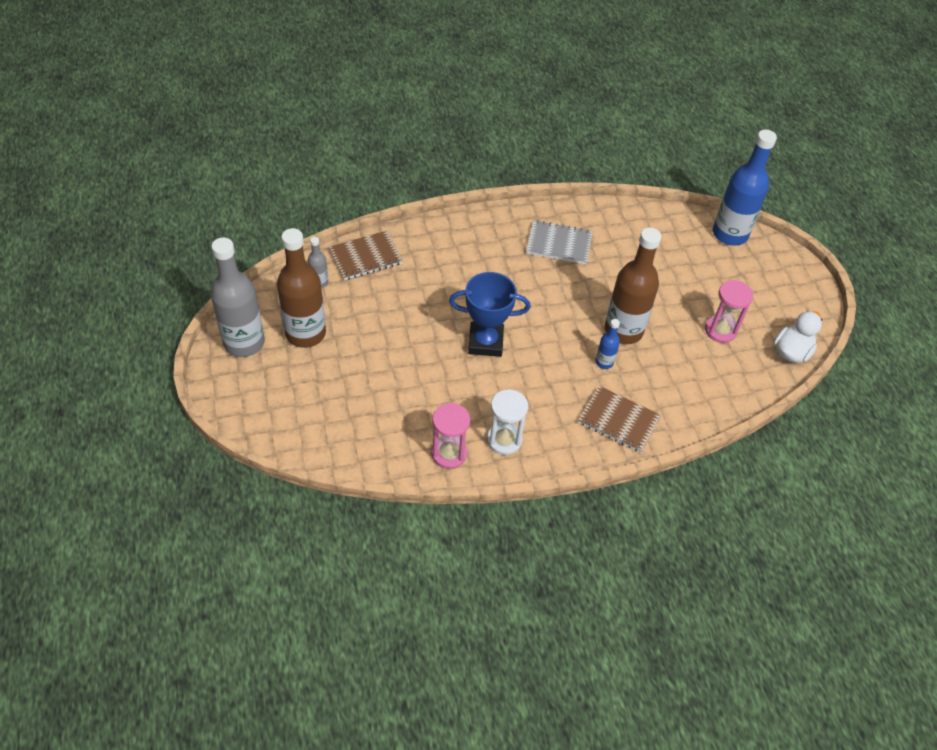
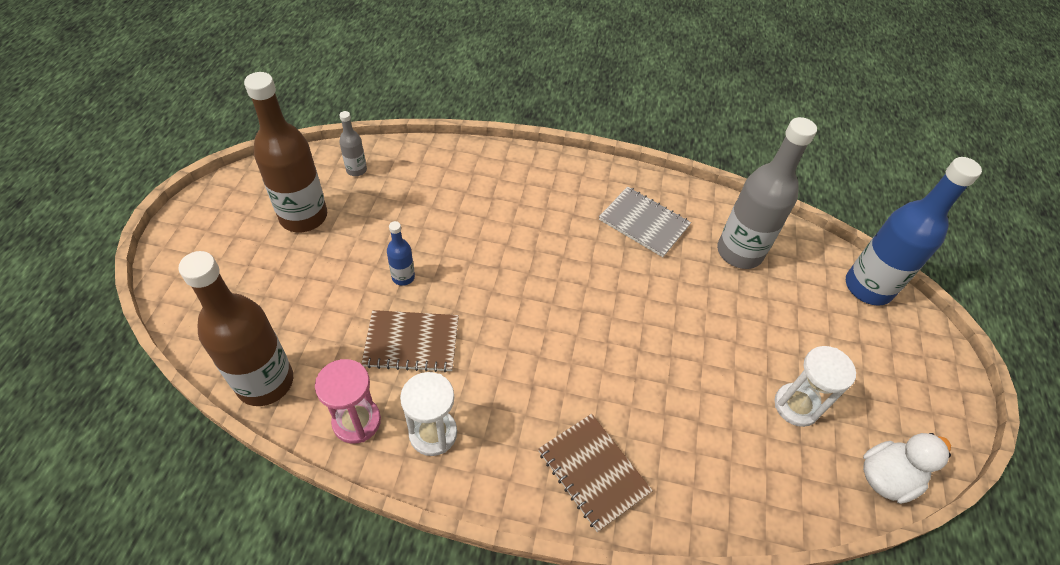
camera: 25 degrees right, 0 degrees up
grey bottle [211,237,265,357] -> grey bottle moved to [717,117,817,269]
brown notebook [329,231,403,280] -> brown notebook moved to [361,310,459,373]
blue trophy [449,272,531,357] -> none
blue bottle [595,319,620,369] -> blue bottle moved to [387,221,415,286]
brown bottle [605,228,661,344] -> brown bottle moved to [178,251,293,406]
pink hourglass [705,280,753,343] -> white hourglass [775,346,856,427]

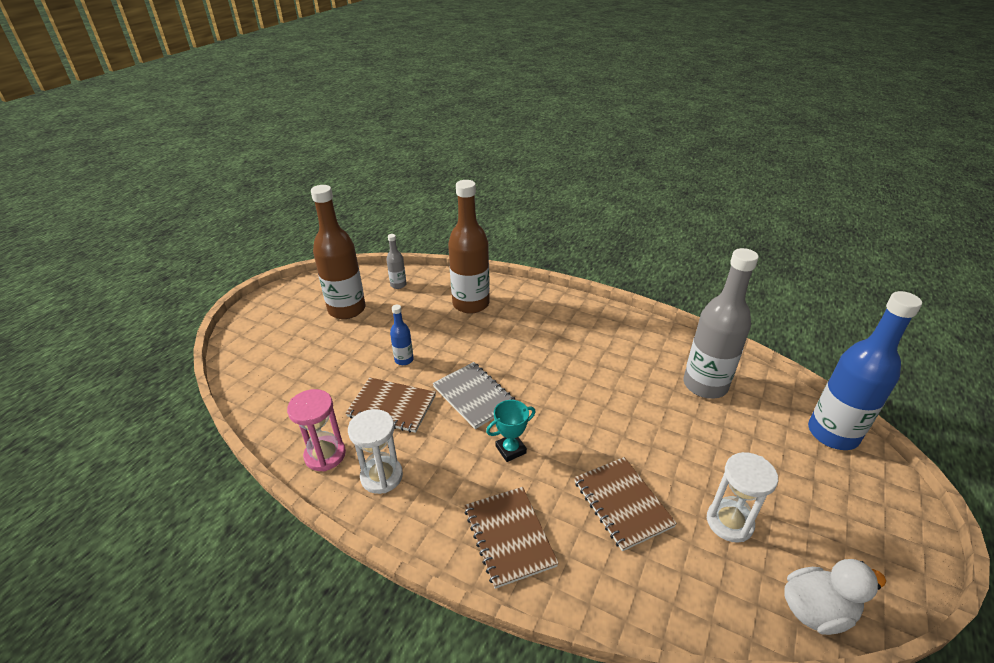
camera: 20 degrees right, 15 degrees down
brown bottle [178,251,293,406] -> brown bottle moved to [448,180,490,314]
grey notebook [599,186,691,257] -> grey notebook moved to [432,362,515,429]
none -> turquoise trophy [486,400,536,462]
none -> brown notebook [574,457,677,551]

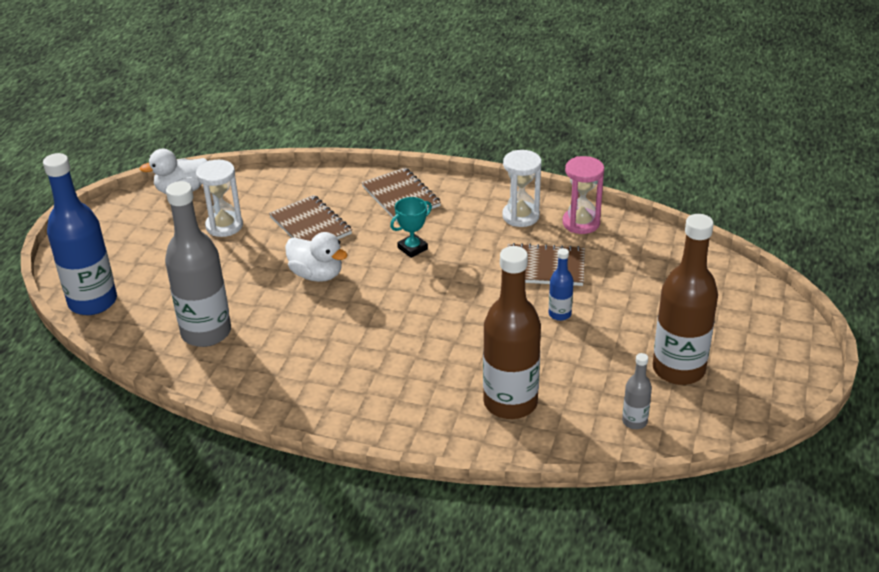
camera: 170 degrees right, 0 degrees up
grey notebook [432,362,515,429] -> none
none -> white duck [285,232,347,282]

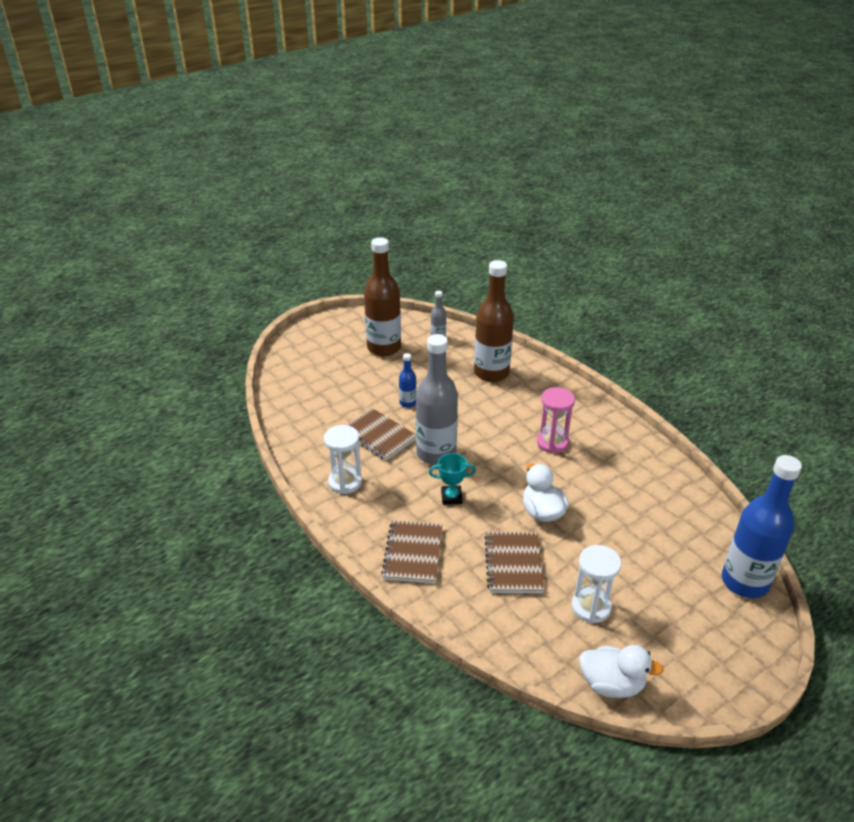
camera: 145 degrees left, 0 degrees up
grey bottle [165,181,231,347] -> grey bottle moved to [416,334,458,465]
pink hourglass [563,156,604,234] -> pink hourglass moved to [537,387,575,453]

